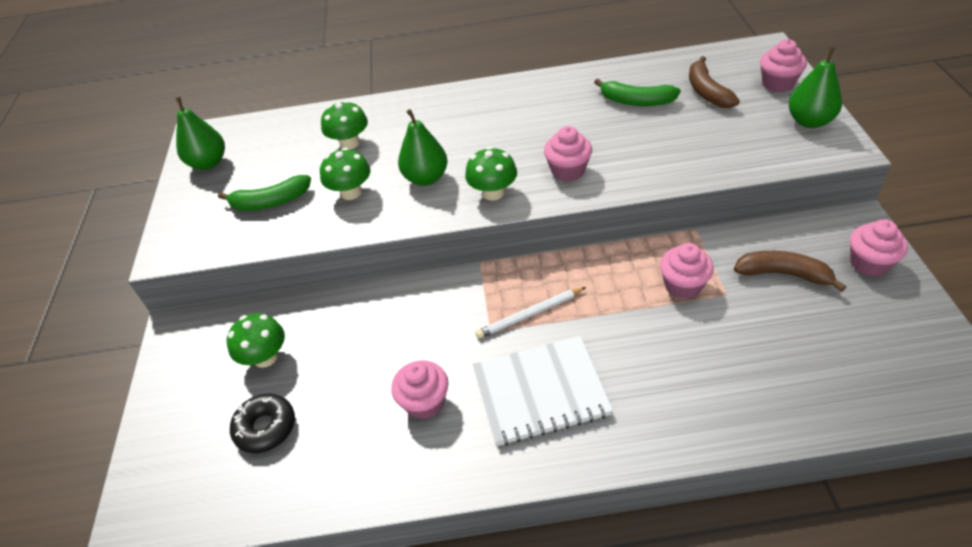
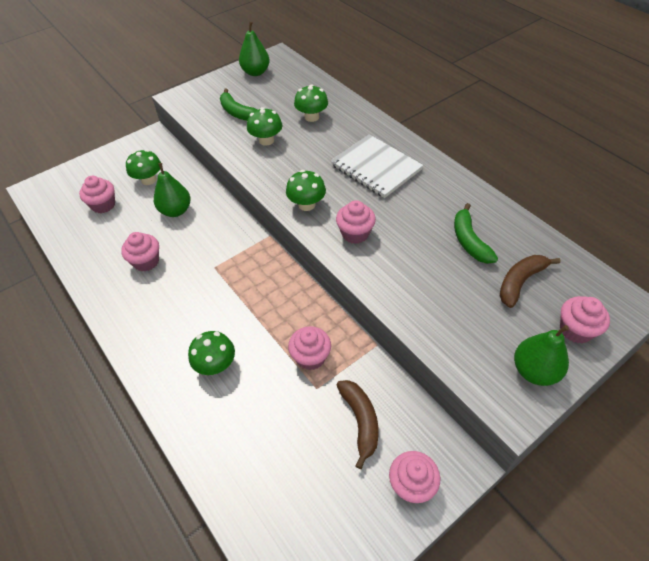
camera: 55 degrees right, 5 degrees up
black donut [230,393,295,453] -> pink cupcake [79,176,115,213]
green pear [398,109,448,186] -> green pear moved to [154,163,191,217]
white notebook [472,336,613,446] -> white notebook moved to [331,134,423,198]
white pencil [476,287,586,339] -> none
none -> green mushroom [188,331,235,375]

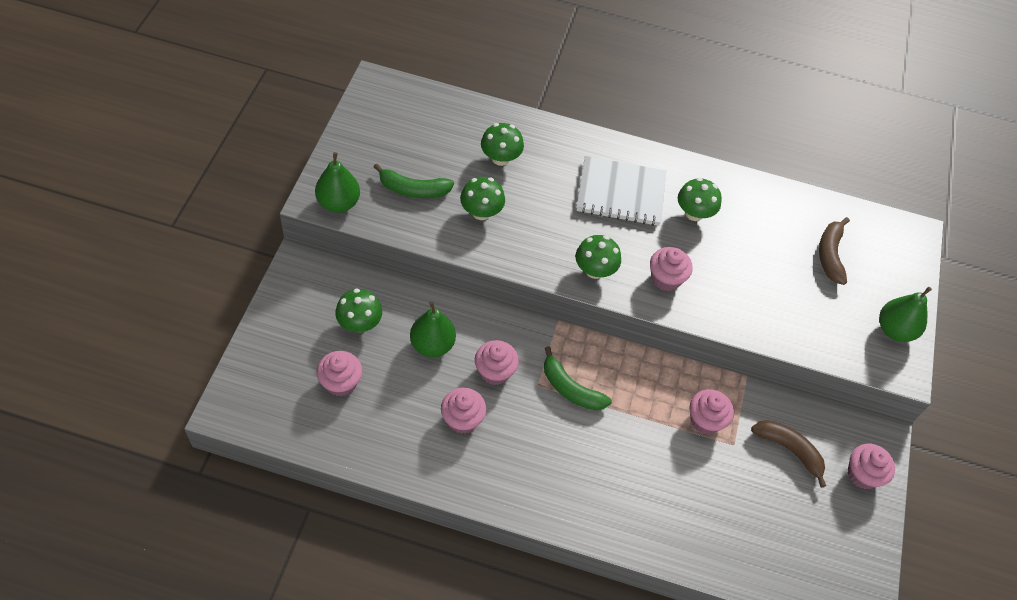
camera: 45 degrees left, 5 degrees up
green mushroom [188,331,235,375] -> green mushroom moved to [678,178,722,221]
green pear [239,22,270,76] -> green pear moved to [315,152,360,213]
green banana [454,203,498,264] -> green banana moved to [544,346,612,410]
pink cupcake [560,296,610,343] -> pink cupcake moved to [475,340,519,385]

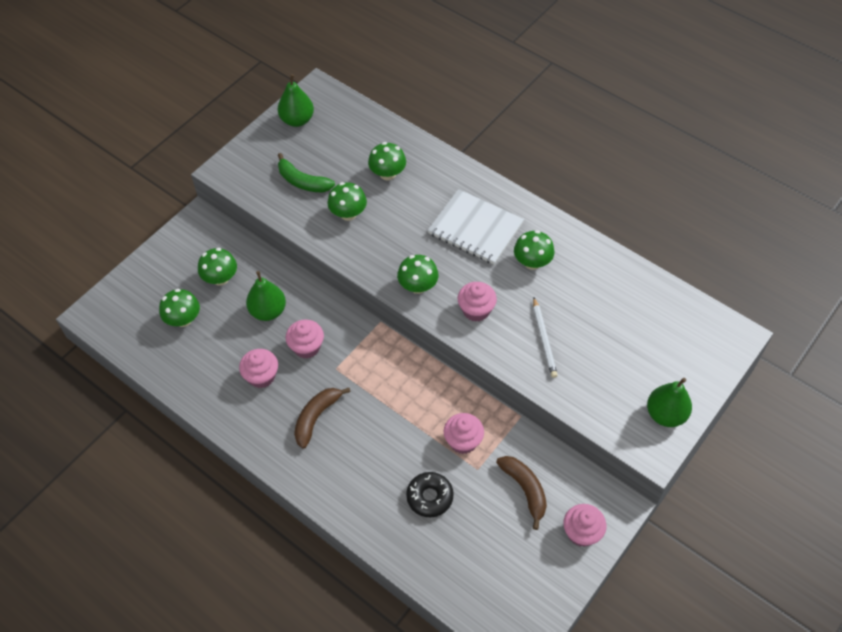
camera: 30 degrees right, 0 degrees up
green pear [315,152,360,213] -> green pear moved to [278,74,314,127]
pink cupcake [317,351,362,397] -> green mushroom [159,289,200,327]
green banana [544,346,612,410] -> none
brown banana [819,217,850,285] -> brown banana moved to [294,388,350,449]
none -> black donut [406,472,454,517]
none -> white pencil [533,297,558,378]

